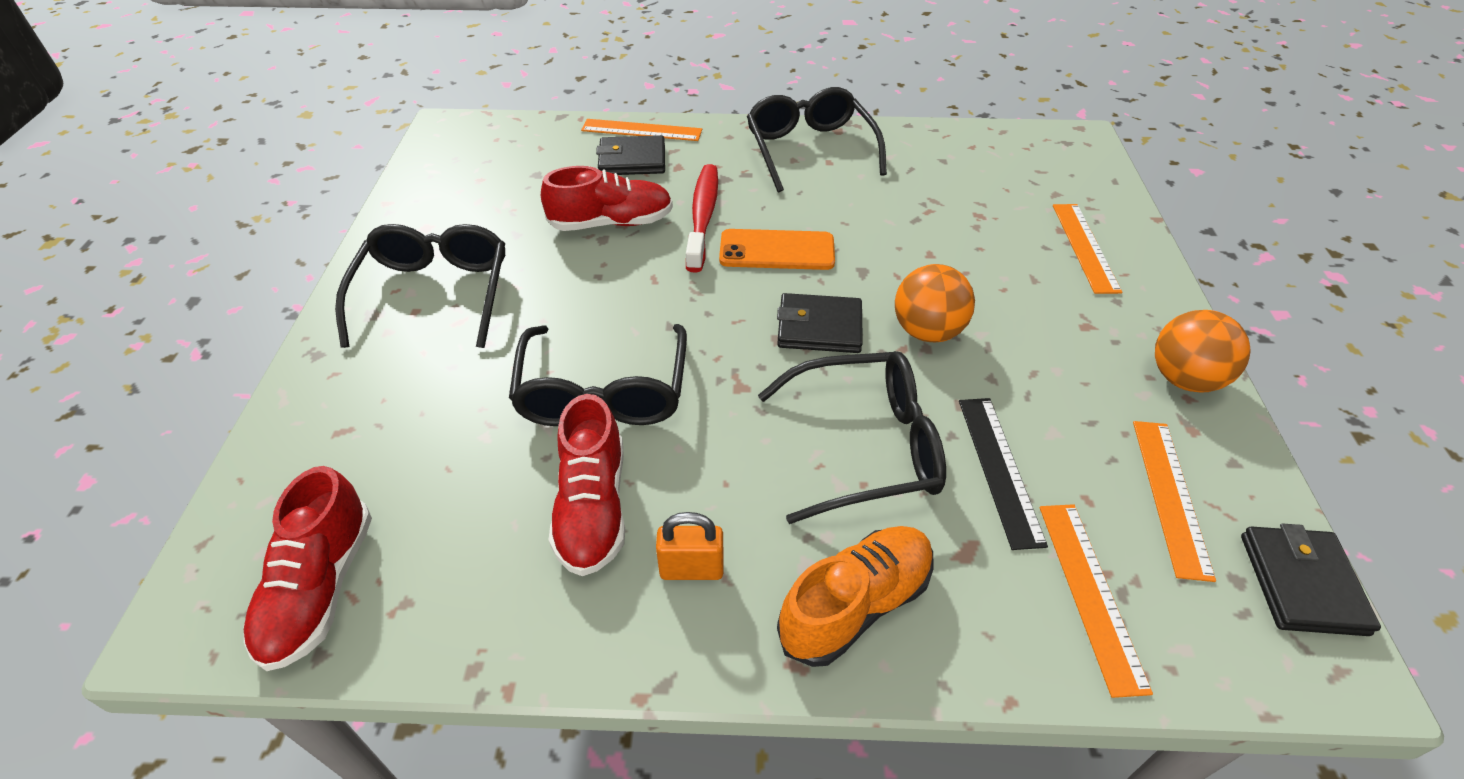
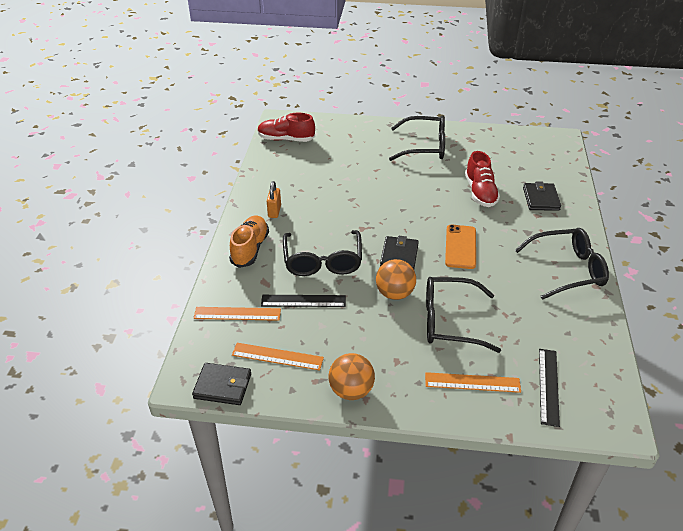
camera: 95 degrees right, 5 degrees down
black glasses [509,324,687,426] -> black glasses moved to [426,277,501,353]
red shoe [549,394,625,576] -> none
orange ruler [581,119,702,141] -> none
red toothbrush [686,164,718,273] -> none
orange shoe [777,526,934,667] -> orange shoe turned 135 degrees counterclockwise [229,215,269,268]
none -> black ruler [539,349,560,427]

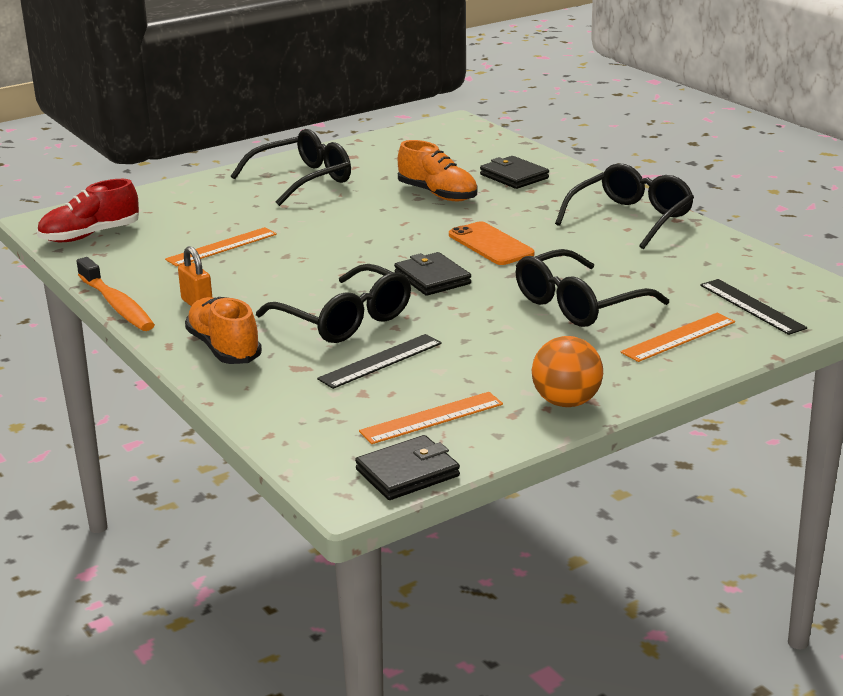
camera: 40 degrees left, 15 degrees down
orange ruler [193,307,281,321] -> orange ruler moved to [165,227,277,267]
orange ball [376,259,416,300] -> none
red shoe [465,151,500,207] -> orange shoe [398,140,477,201]
none -> orange toothbrush [77,257,155,331]

